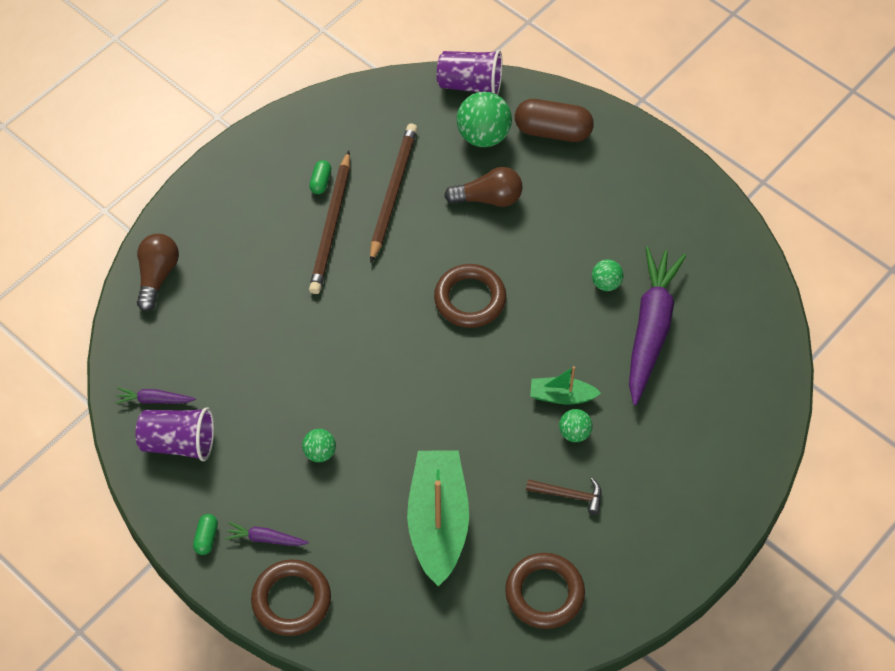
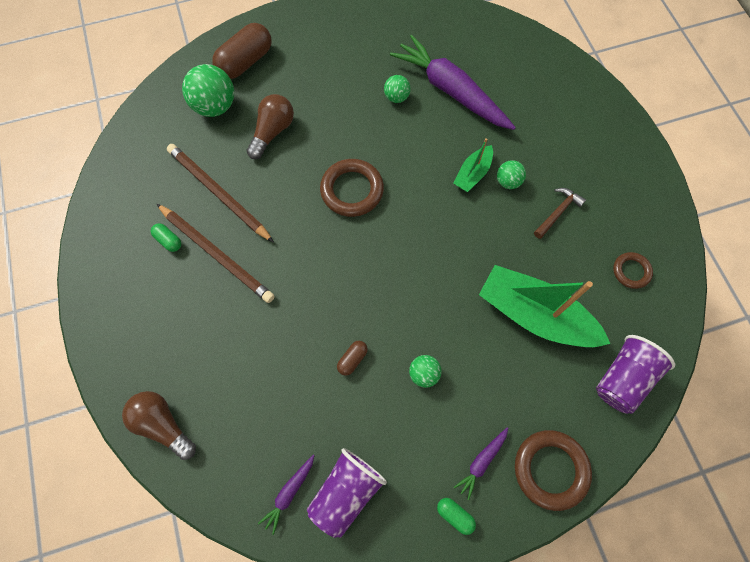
camera: 60 degrees left, 10 degrees up
purple cup [437,50,503,95] -> purple cup moved to [596,335,675,414]
brown ring [505,553,585,629] -> brown ring [613,252,653,289], size x0.57
none -> brown capsule [337,341,368,376]

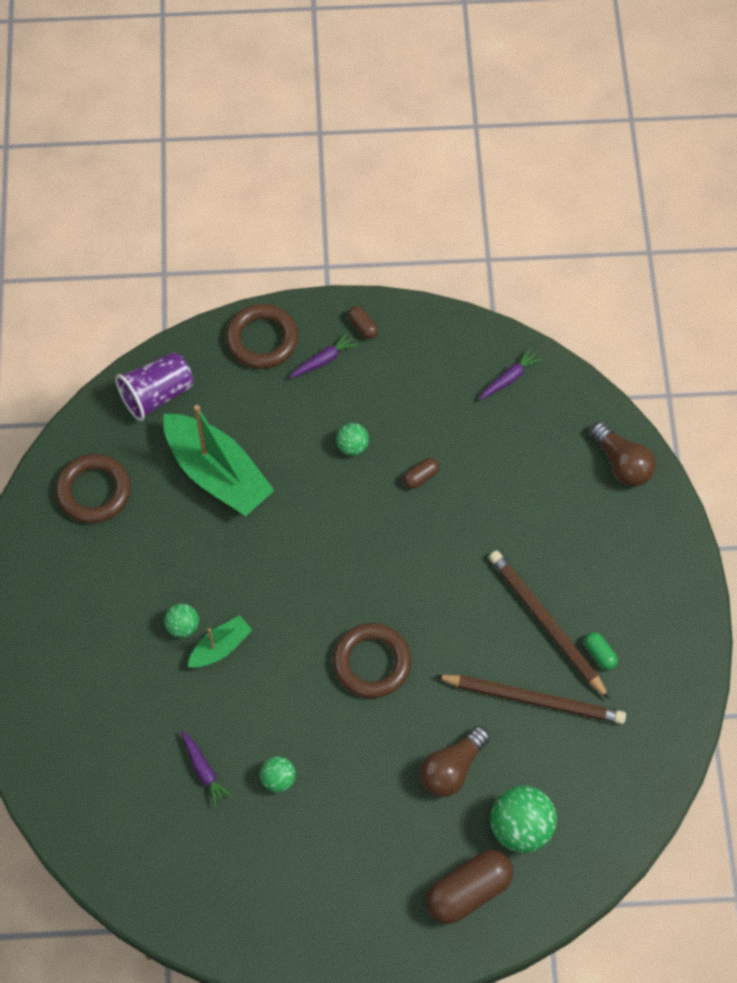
camera: 165 degrees left, 5 degrees down
brown pencil [167,144,274,243] -> brown pencil turned 45 degrees counterclockwise [435,675,626,724]
purple cup [307,448,387,538] -> none
purple carrot [390,35,516,130] -> purple carrot [181,731,232,807], size x0.43
green capsule [437,498,476,535] -> brown capsule [348,306,378,339]
brown hammer [534,188,586,239] -> none
brown ring [613,252,653,289] -> brown ring [55,454,131,523], size x1.74

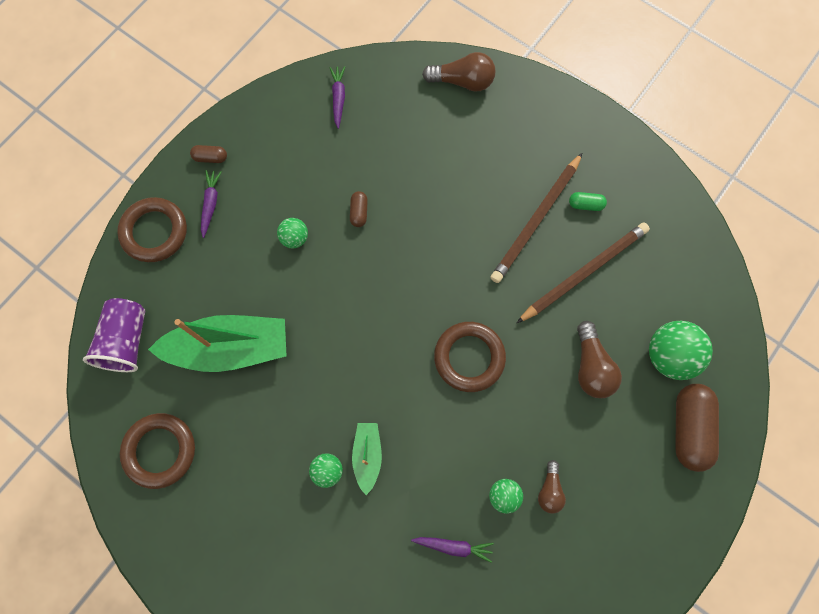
camera: 50 degrees left, 10 degrees up
brown pencil [489,551,610,700] -> brown pencil turned 60 degrees counterclockwise [490,153,582,283]
none -> brown light bulb [538,460,566,514]

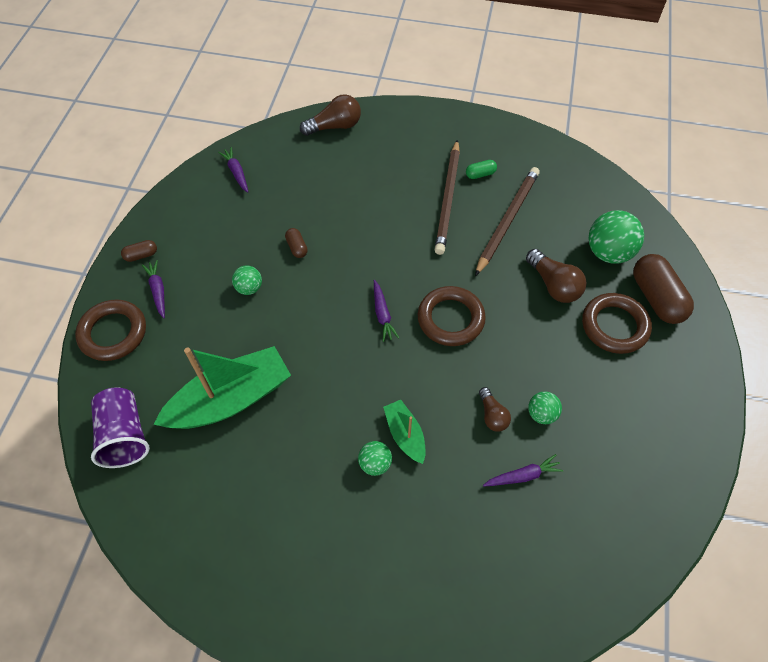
camera: 25 degrees left, 15 degrees down
brown ring [120,413,195,489] -> brown ring moved to [582,293,652,354]
brown light bulb [538,460,566,514] -> brown light bulb moved to [479,387,511,432]
none -> purple carrot [374,280,399,342]

